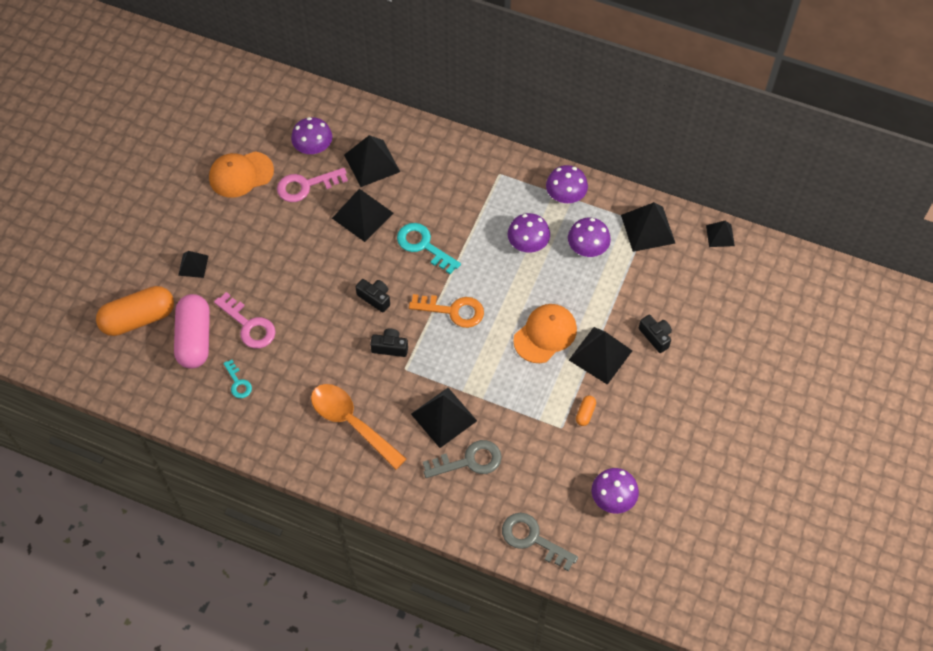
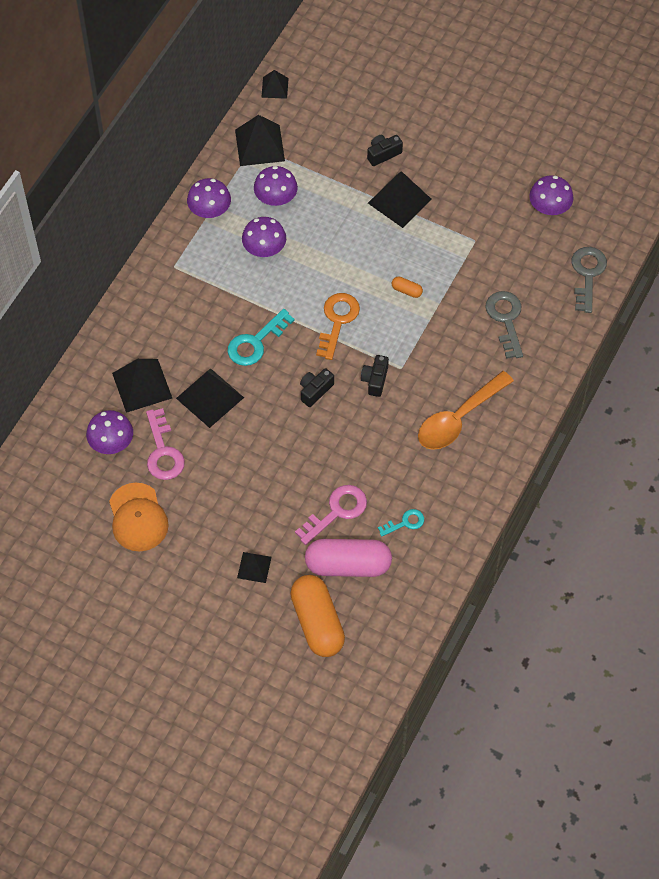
camera: 85 degrees left, 0 degrees up
black pyramid [411,388,477,448] -> none
grey key [502,513,578,571] -> grey key turned 150 degrees clockwise [572,247,607,313]
orange cap [513,304,577,363] -> none
orange capsule [576,396,596,426] -> orange capsule moved to [392,277,423,298]

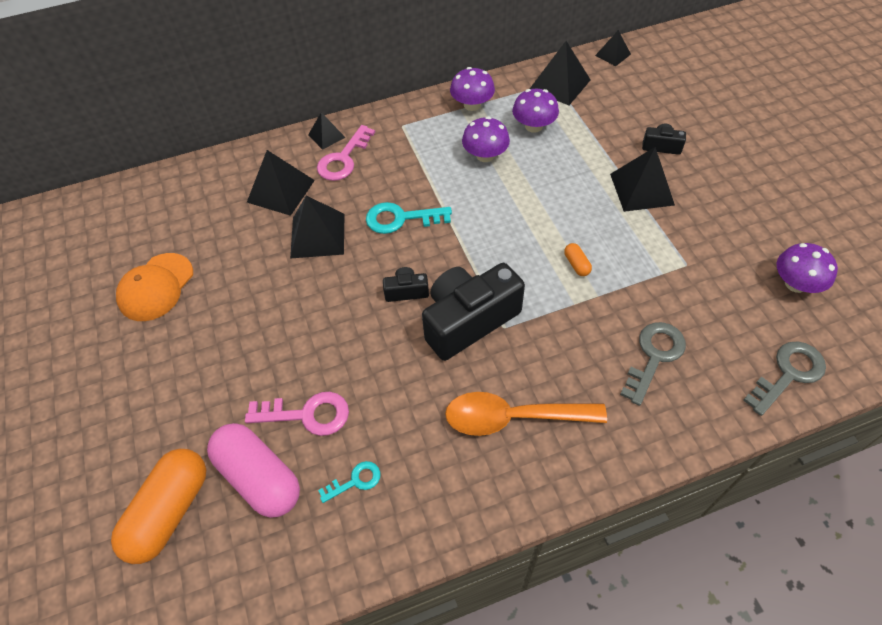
camera: 45 degrees right, 5 degrees down
purple mushroom [86,410,133,454] -> none
pink key [146,408,185,480] -> pink key moved to [317,125,375,181]
black pyramid [237,552,272,583] -> black pyramid moved to [308,112,346,150]
orange key [316,293,360,360] -> none
black camera [361,355,389,397] -> black camera [422,263,525,361], size x2.21
turquoise key [378,509,424,537] -> turquoise key turned 45 degrees counterclockwise [318,461,380,503]

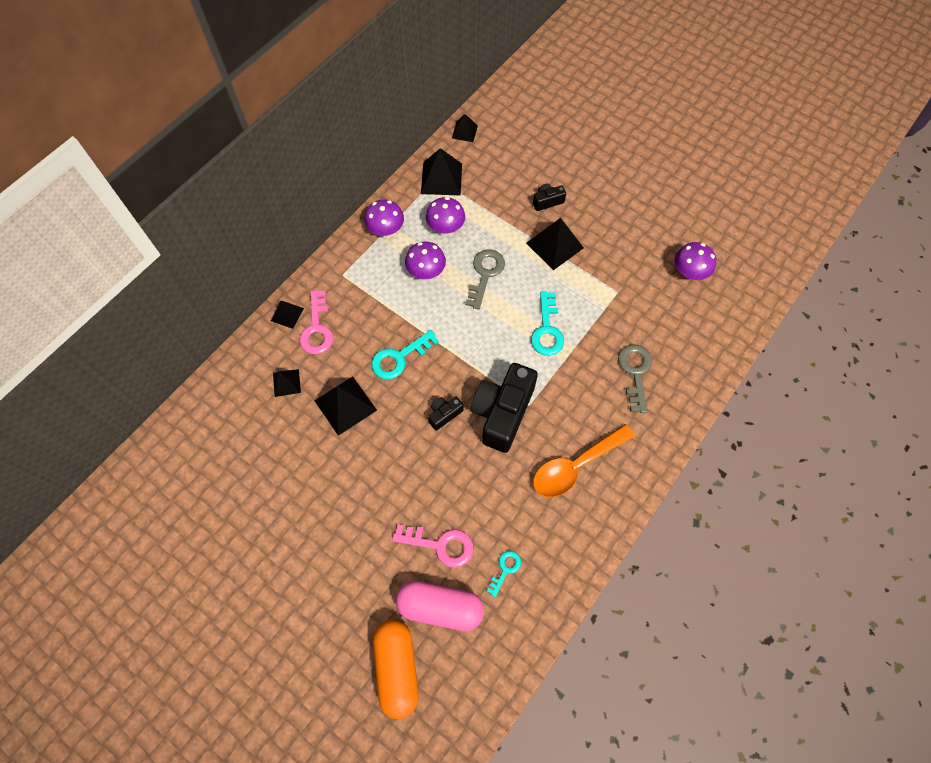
camera: 35 degrees left, 10 degrees up
orange cap [116,253,193,321] -> none
pink key [245,392,349,436] -> pink key turned 45 degrees clockwise [392,524,473,568]
black pyramid [247,150,315,216] -> black pyramid [273,369,301,397], size x0.58
orange capsule [564,243,592,276] -> turquoise key [531,291,564,356]
grey key [743,341,826,416] -> grey key moved to [465,249,505,310]

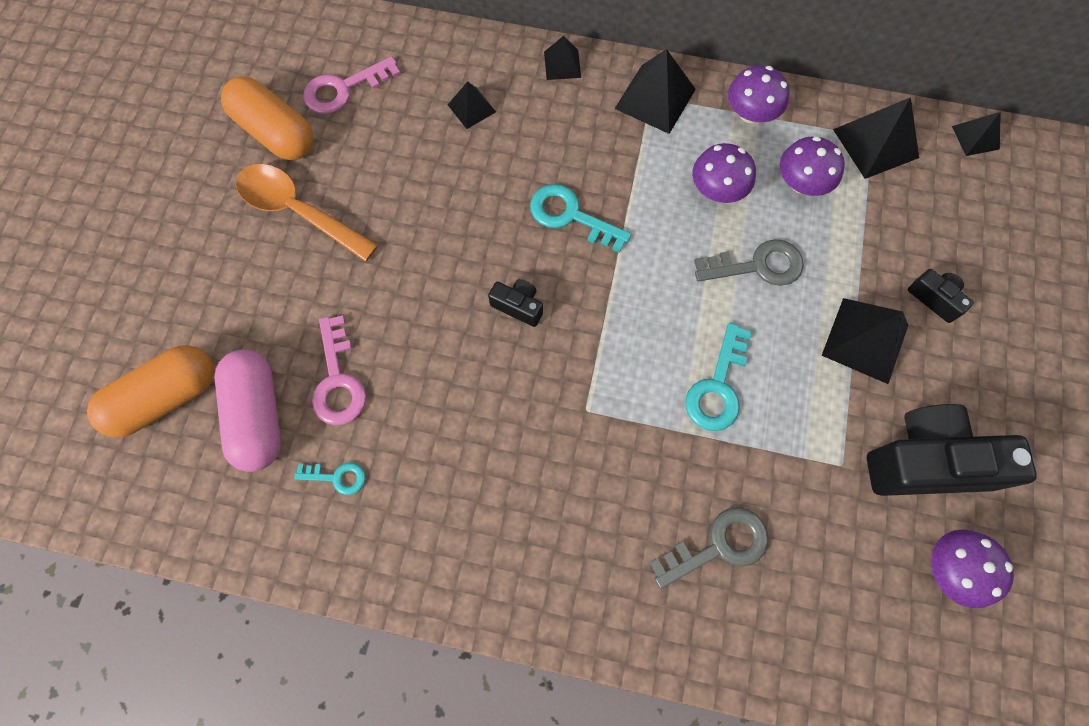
camera: 65 degrees right, 5 degrees up
pink key [300,290,333,354] -> pink key moved to [303,56,400,114]
black pyramid [315,377,377,436] -> black pyramid moved to [615,49,696,134]
black camera [471,363,538,453] -> black camera moved to [867,404,1037,496]
turquoise key [531,291,564,356] -> turquoise key turned 45 degrees counterclockwise [685,323,752,431]
orange spoon [533,424,635,497] -> orange spoon moved to [236,164,378,262]
none -> orange capsule [221,77,314,160]

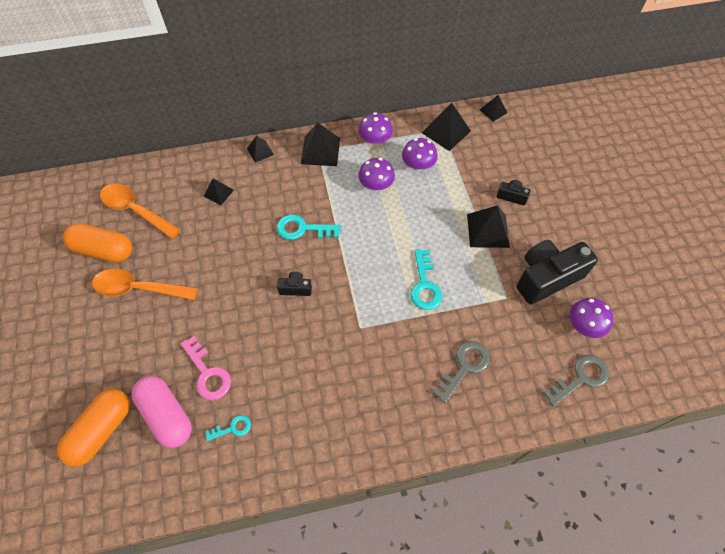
camera: 25 degrees left, 10 degrees down
pink key [303,56,400,114] -> orange spoon [100,184,181,239]
grey key [694,239,804,286] -> grey key moved to [543,355,609,407]

